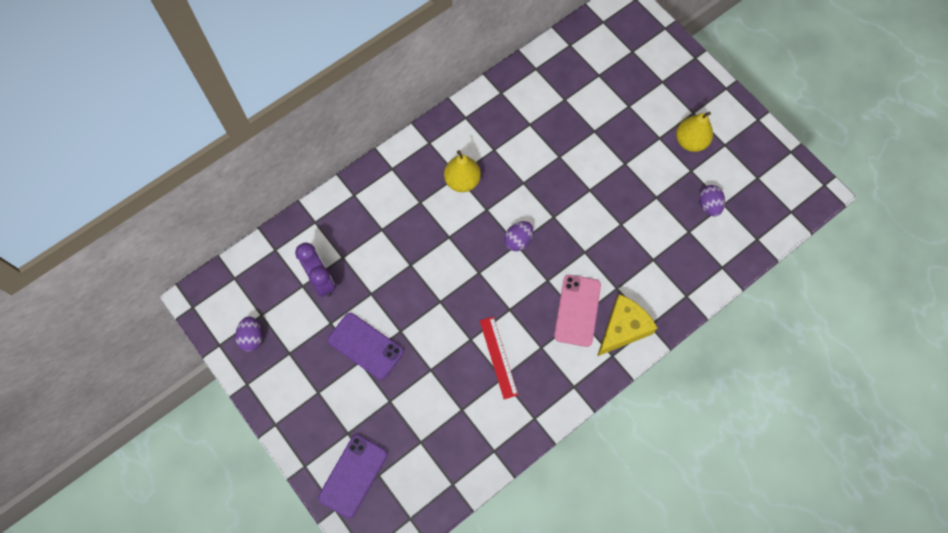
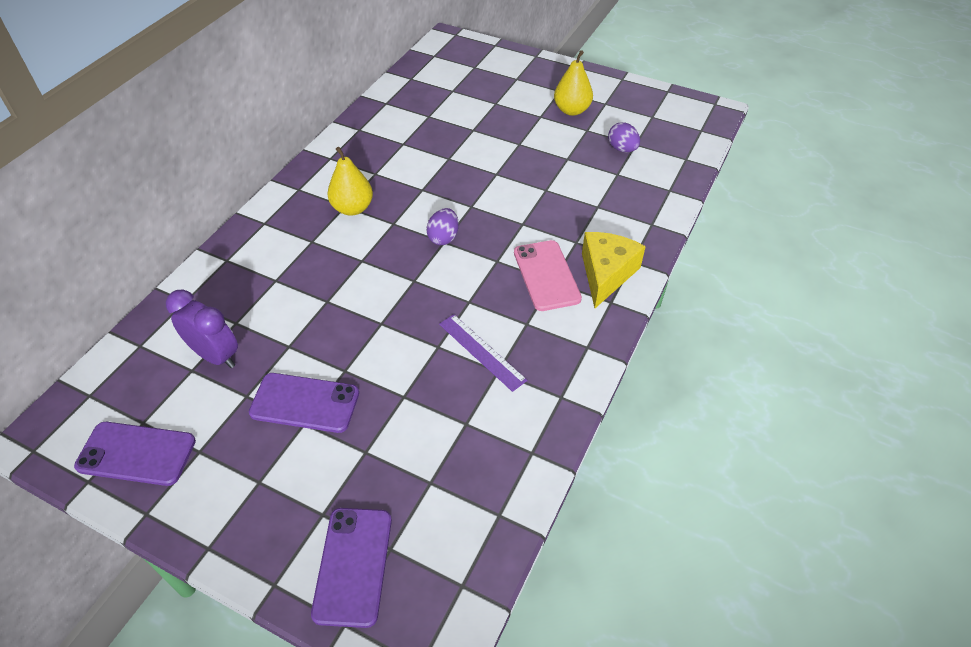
camera: 25 degrees left, 20 degrees down
purple egg [235,317,262,352] -> purple phone [74,422,196,486]
red ruler [480,317,518,399] -> purple ruler [439,314,527,392]

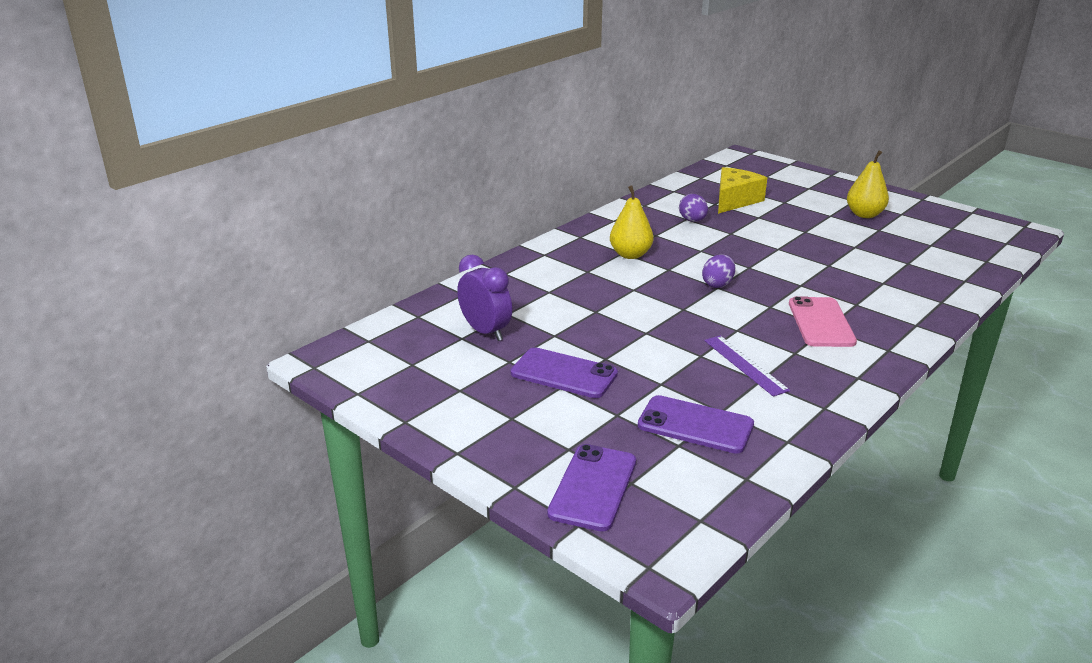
camera: 15 degrees right, 20 degrees down
purple phone [74,422,196,486] -> purple phone moved to [638,395,754,454]
yellow cheese [582,232,646,308] -> yellow cheese moved to [718,167,767,214]
purple egg [608,122,640,152] -> purple egg moved to [679,194,708,222]

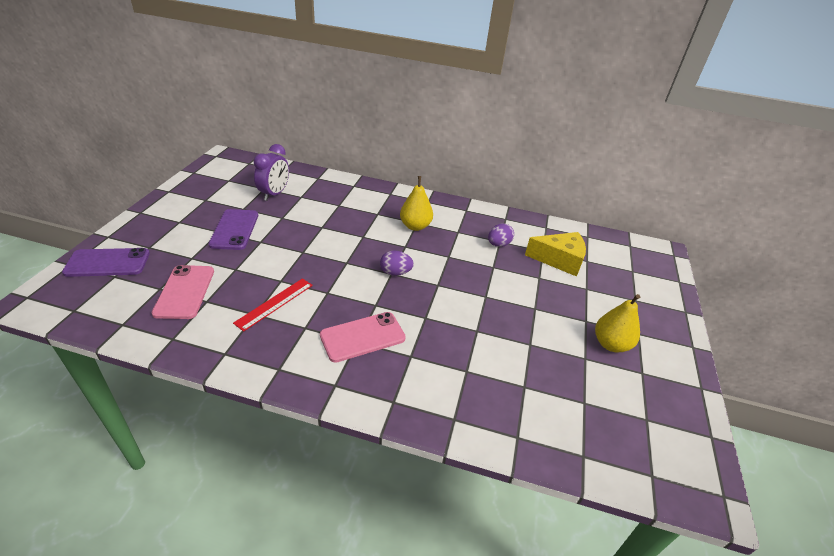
camera: 60 degrees right, 10 degrees up
purple phone [638,395,754,454] -> pink phone [152,265,214,319]
purple ruler [704,336,790,397] -> red ruler [233,278,313,332]

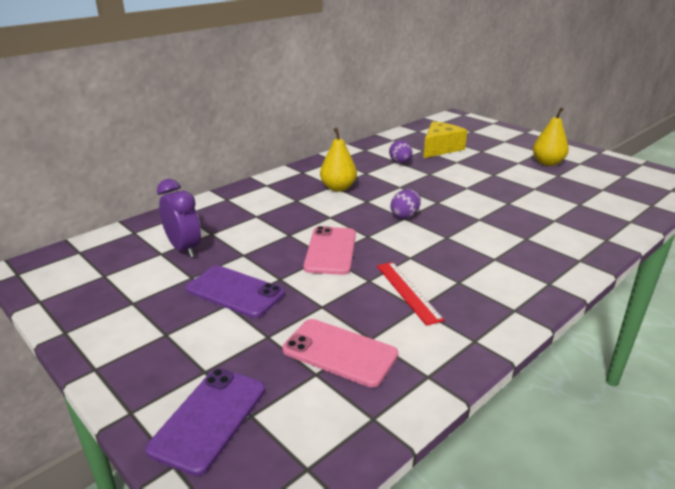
camera: 55 degrees left, 10 degrees down
pink phone [320,312,406,363] -> pink phone moved to [303,226,356,275]

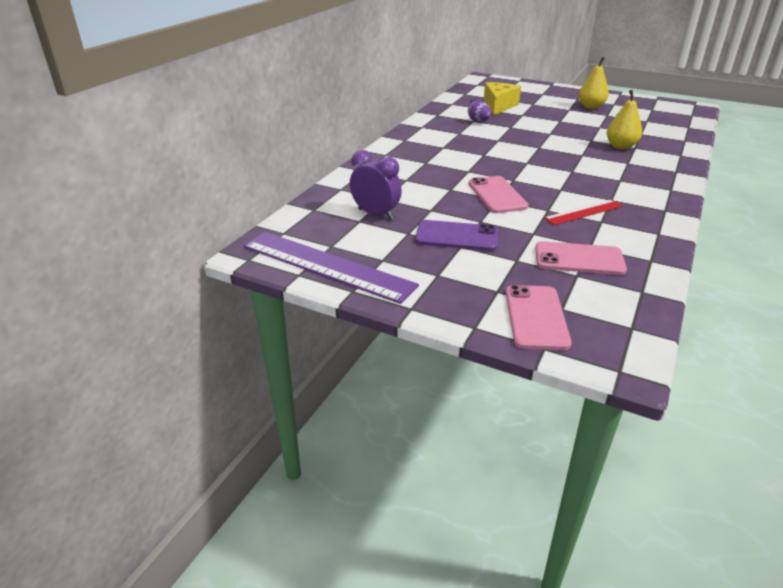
camera: 20 degrees left, 5 degrees up
purple phone [145,368,265,476] -> pink phone [506,285,572,350]
yellow pear [320,128,357,192] -> yellow pear moved to [607,90,642,149]
red ruler [377,262,444,326] -> red ruler turned 75 degrees counterclockwise [544,200,623,225]
purple egg [390,189,421,219] -> none
none -> purple ruler [243,232,419,304]

